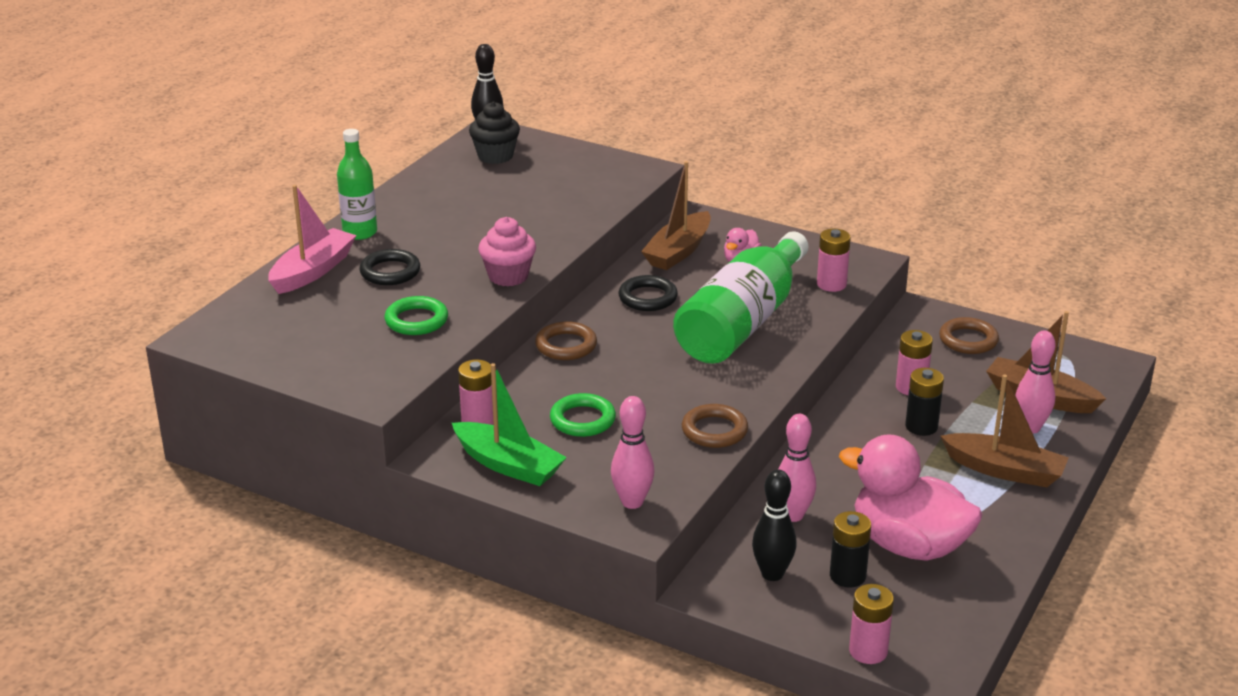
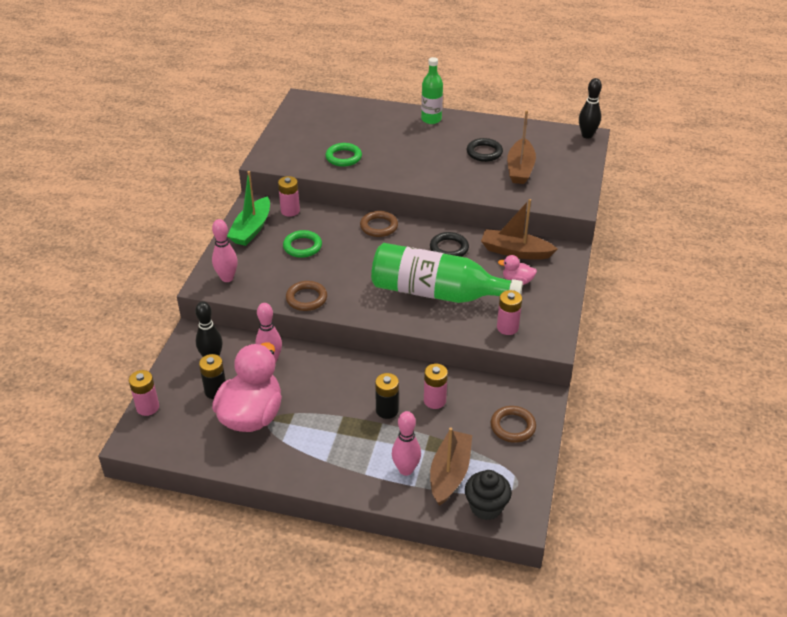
camera: 75 degrees right, 10 degrees up
pink boat [268,185,357,294] -> none
black ring [359,249,420,285] -> black ring moved to [467,138,503,162]
black cupcake [469,102,520,164] -> black cupcake moved to [465,470,512,520]
pink cupcake [479,217,536,286] -> none
brown boat [941,374,1069,487] -> brown boat moved to [507,110,536,184]

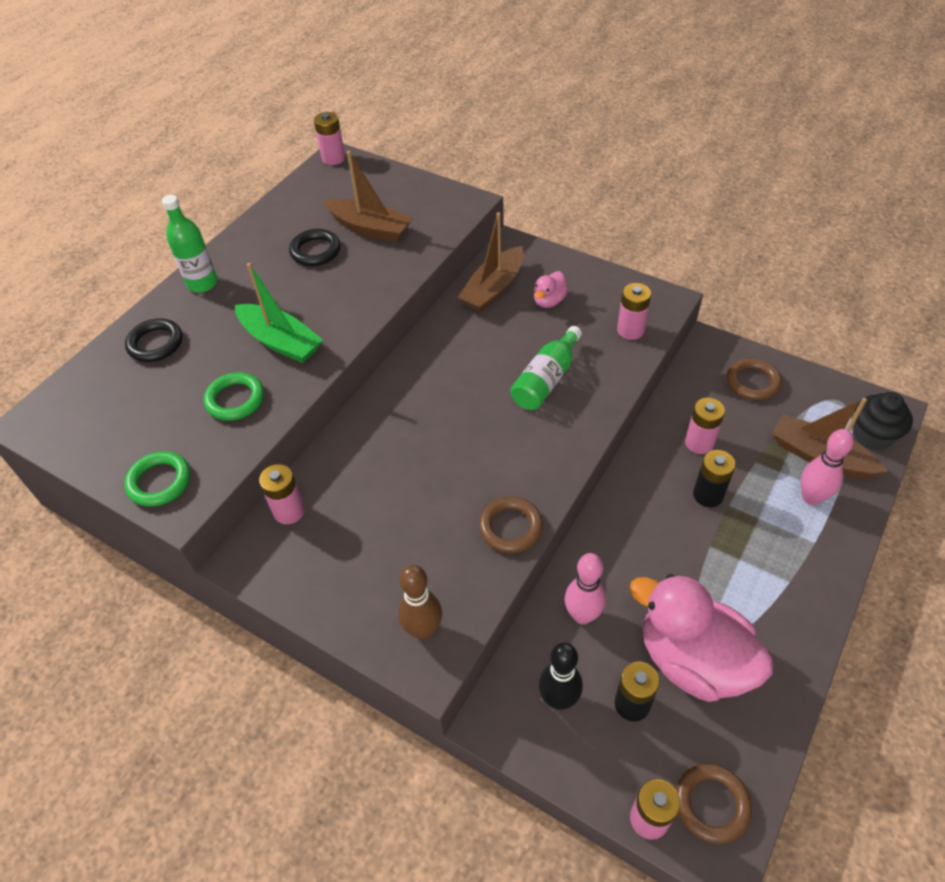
camera: 70 degrees left, 10 degrees up
pink bowling pin [212,219,238,282] -> brown bowling pin [398,565,442,640]
green boat [227,171,270,246] -> green boat moved to [235,263,323,363]
green ring [283,230,322,258] -> green ring moved to [124,451,191,507]
brown ring [360,211,398,237] -> brown ring moved to [676,763,752,844]
green bottle [371,243,523,303] -> green bottle [510,326,582,410], size x0.54
black ring [430,232,469,257] -> black ring moved to [125,319,183,362]
black bowling pin [579,78,602,138] -> pink battery [314,112,345,165]

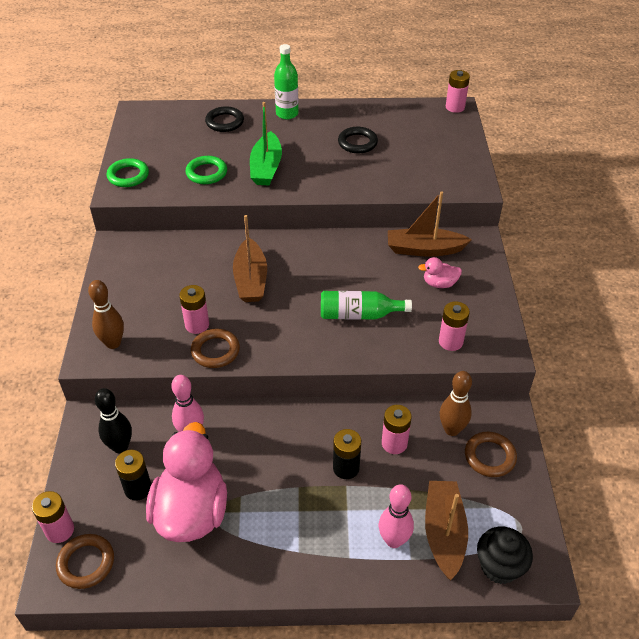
camera: 55 degrees right, 5 degrees down
pink battery [259,464,305,524] -> pink battery moved to [179,285,209,334]
brown boat [324,151,413,242] -> brown boat moved to [233,215,267,302]
none -> brown bowling pin [440,371,472,436]

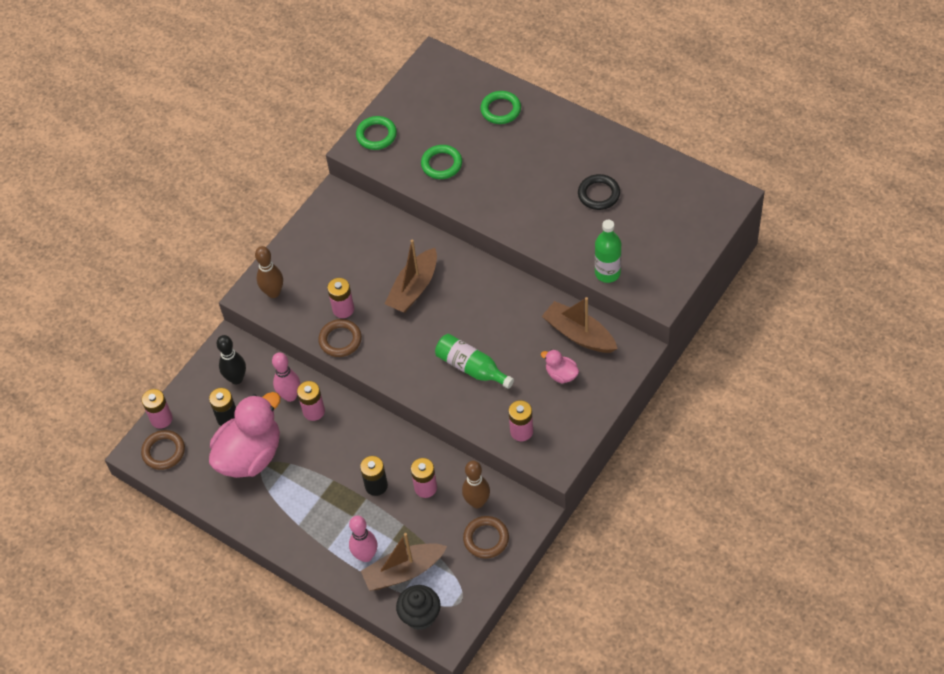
camera: 40 degrees right, 10 degrees up
black ring [205,106,244,132] -> green ring [480,91,521,124]
green boat [250,102,282,185] -> none
green bottle [274,44,299,119] -> green bottle moved to [595,220,621,283]
brown boat [425,481,468,580] -> brown boat turned 150 degrees counterclockwise [361,533,447,591]
pink battery [446,70,470,113] -> pink battery moved to [297,381,325,421]

